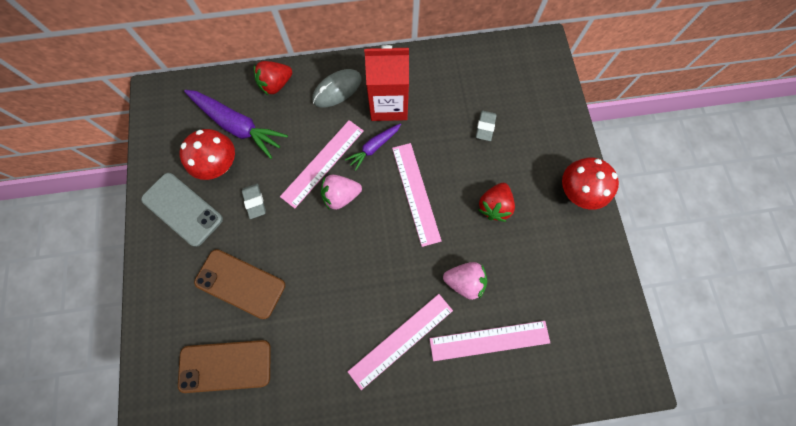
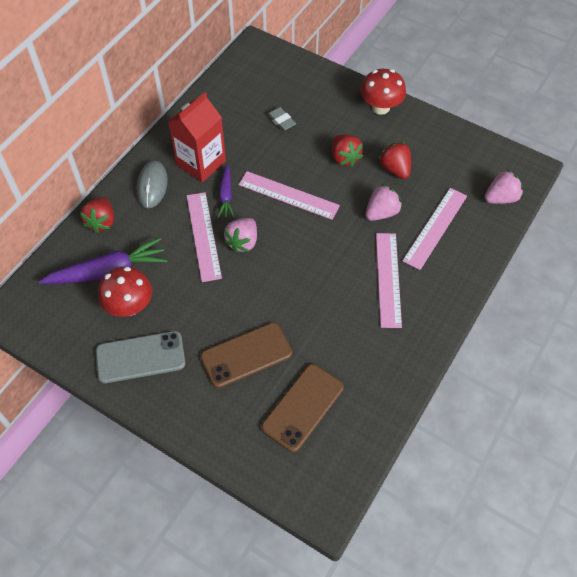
camera: 50 degrees left, 15 degrees down
grey eraser [242,184,266,219] -> none
none -> red strawberry [378,142,411,179]
none -> pink strawberry [485,170,523,204]

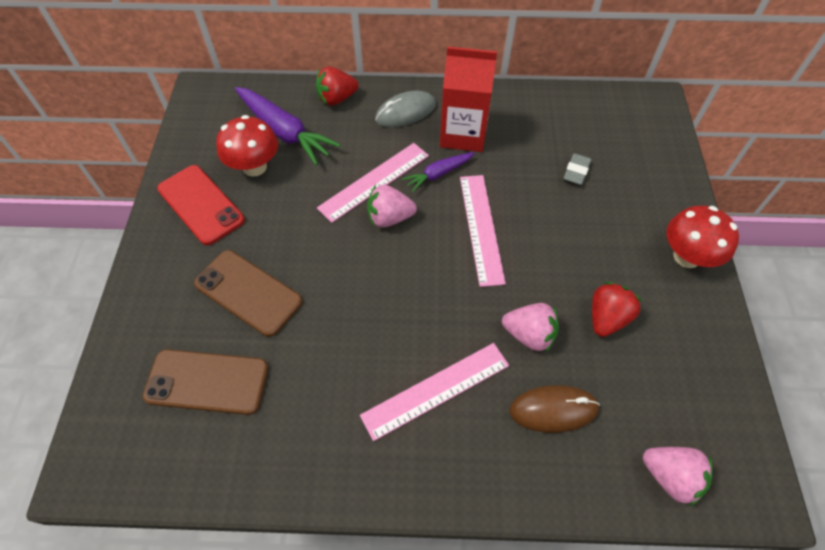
camera: 60 degrees right, 0 degrees up
grey phone [96,331,185,383] -> red phone [157,165,245,245]
red strawberry [332,135,363,167] -> none
pink ruler [402,188,467,270] -> brown mouse [509,385,600,433]

